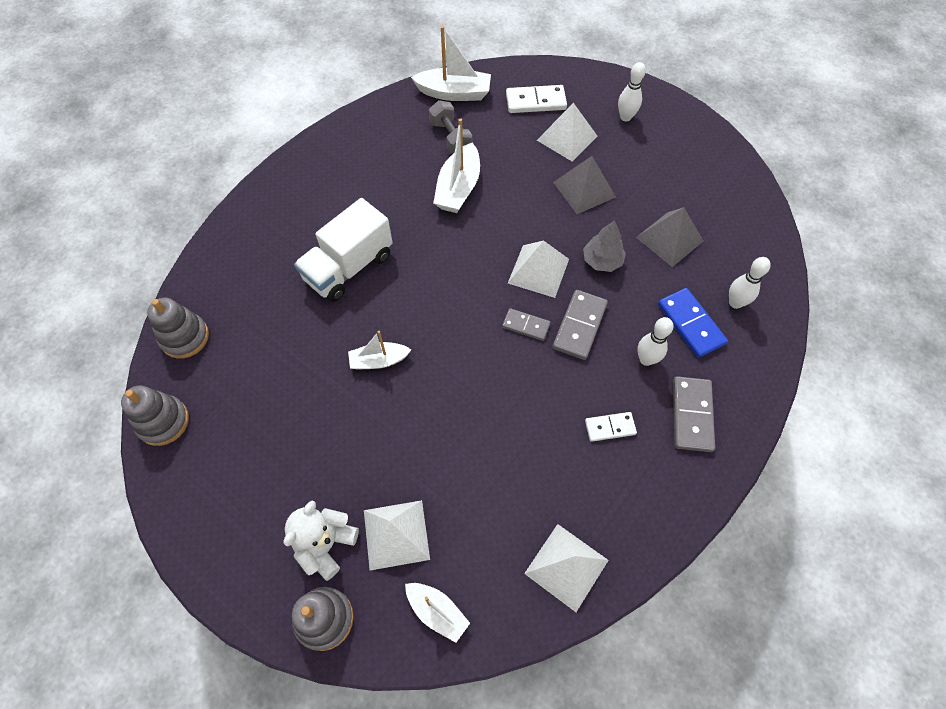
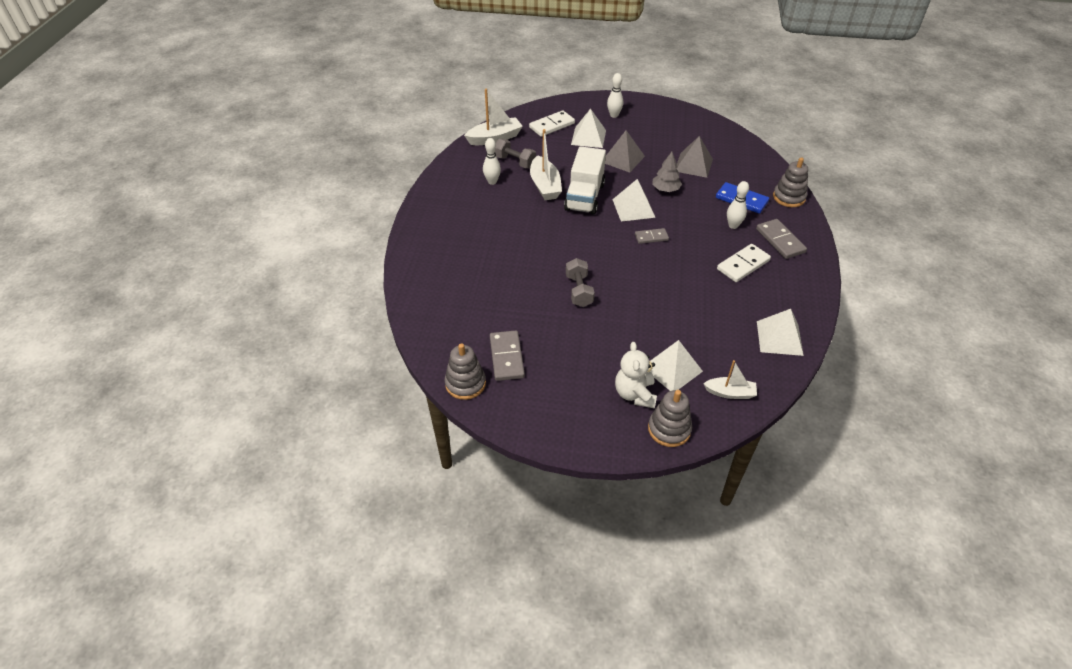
camera: 30 degrees left, 15 degrees down
grey stacking toy [147,298,209,359] -> grey stacking toy moved to [773,157,808,207]
white truck [294,198,393,302] -> white truck moved to [564,146,606,215]
white boat [348,331,411,370] -> grey dumbbell [566,258,595,307]
grey domino [553,290,608,360] -> grey domino moved to [490,330,525,381]
white domino [585,412,637,442] -> white domino [717,244,771,282], size x1.60
white bowling pin [729,257,771,309] -> white bowling pin moved to [483,138,501,185]

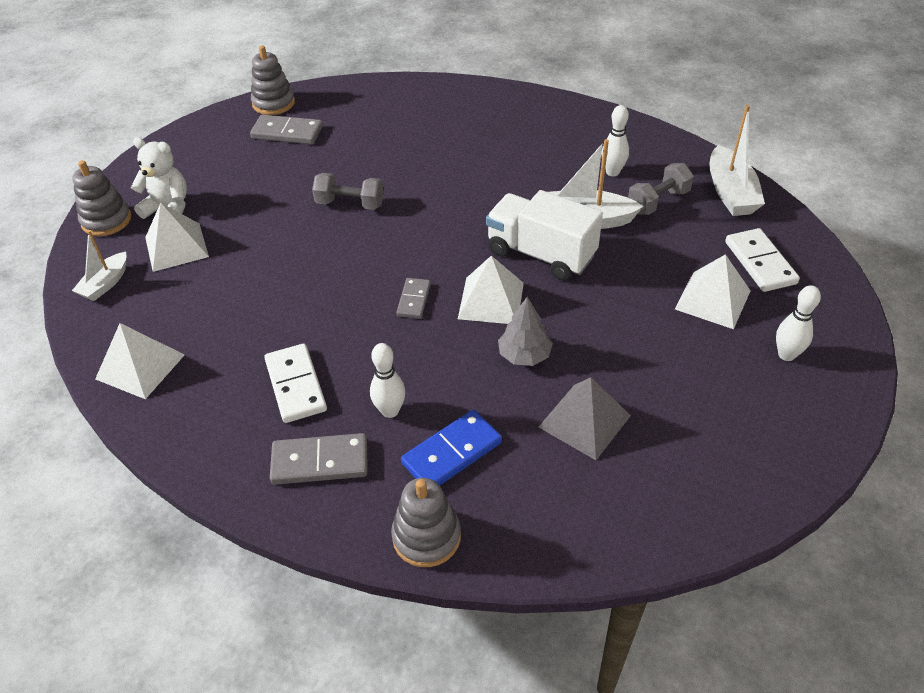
camera: 110 degrees right, 0 degrees up
grey pyramid [605,130,645,173] -> none

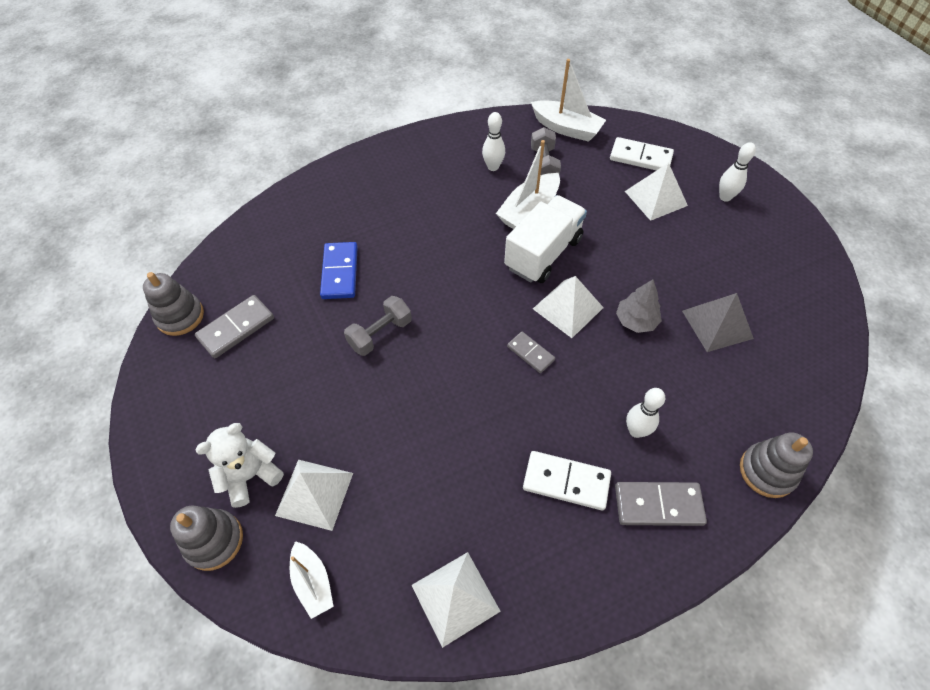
camera: 55 degrees left, 10 degrees up
grey domino [270,433,368,485] -> grey domino turned 60 degrees clockwise [615,482,707,526]
blue domino [401,410,502,486] -> blue domino moved to [320,242,358,299]
white truck [486,190,603,281] -> white truck turned 150 degrees clockwise [504,195,587,283]

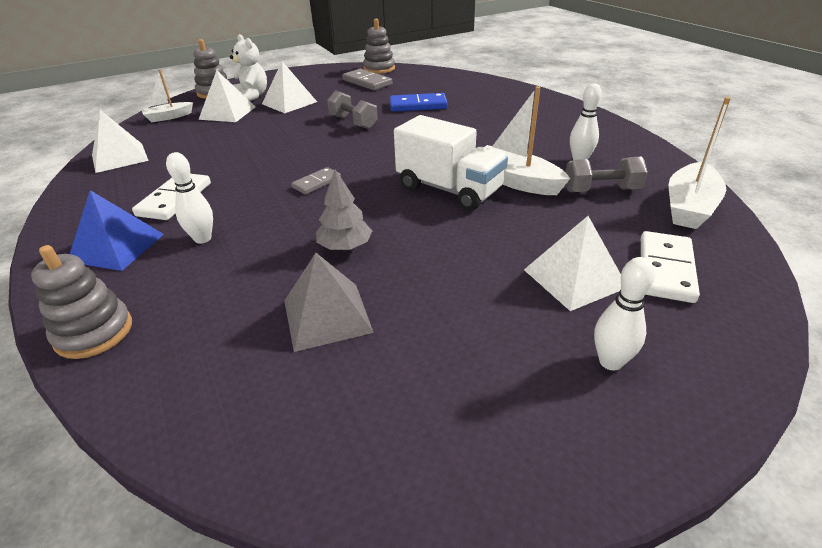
camera: 90 degrees right, 20 degrees down
white pyramid [533,276,604,338] -> white pyramid moved to [262,61,317,113]
grey domino [615,482,707,526] -> blue pyramid [70,190,164,271]

